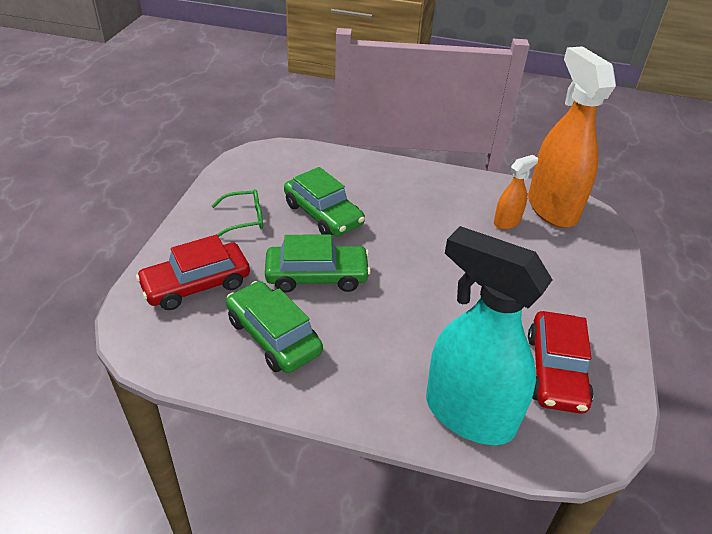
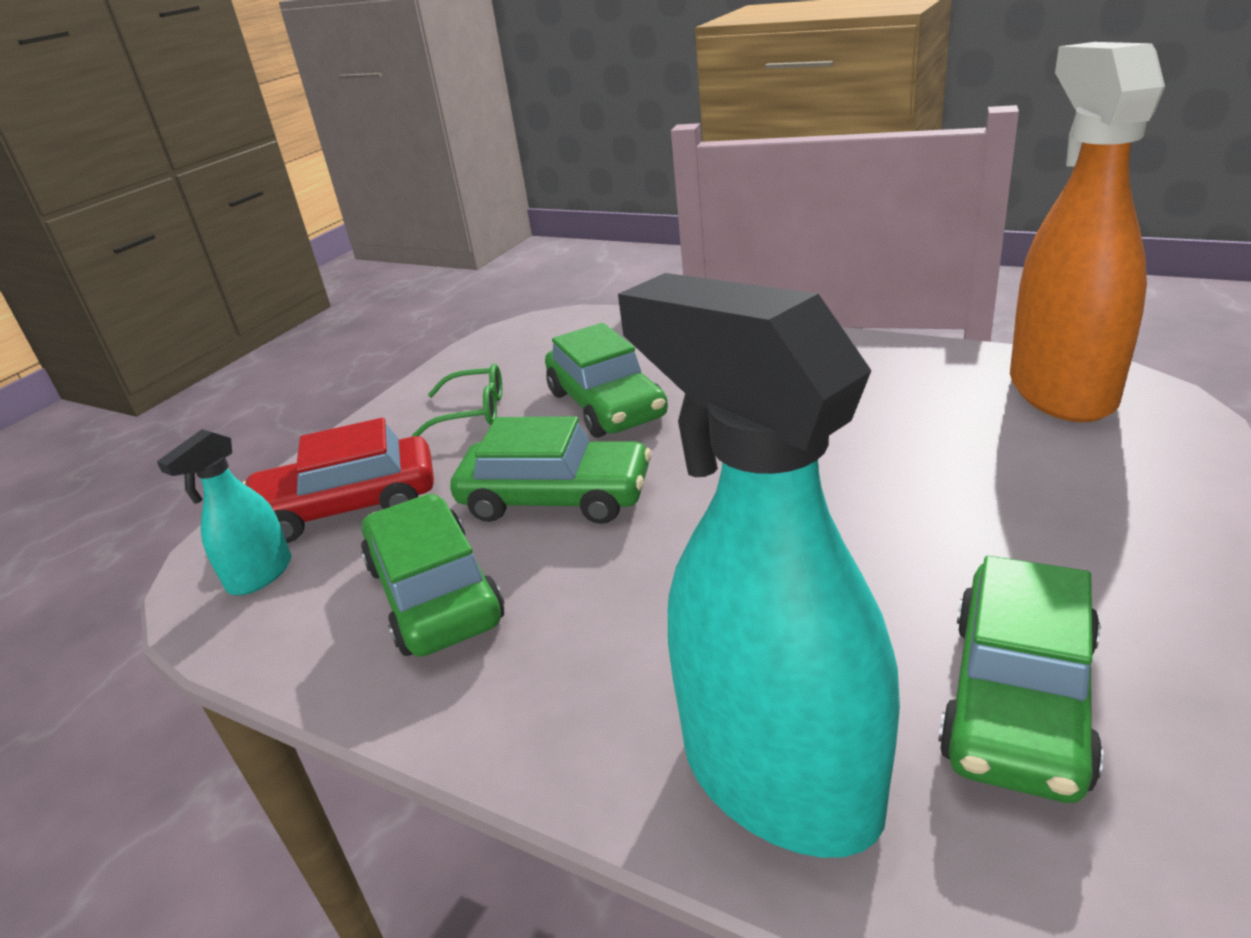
camera: 20 degrees right, 10 degrees down
orange spray bottle [494,155,538,230] -> none
red car [528,311,594,414] -> green car [938,556,1103,803]
none -> turquoise spray bottle [157,429,291,595]

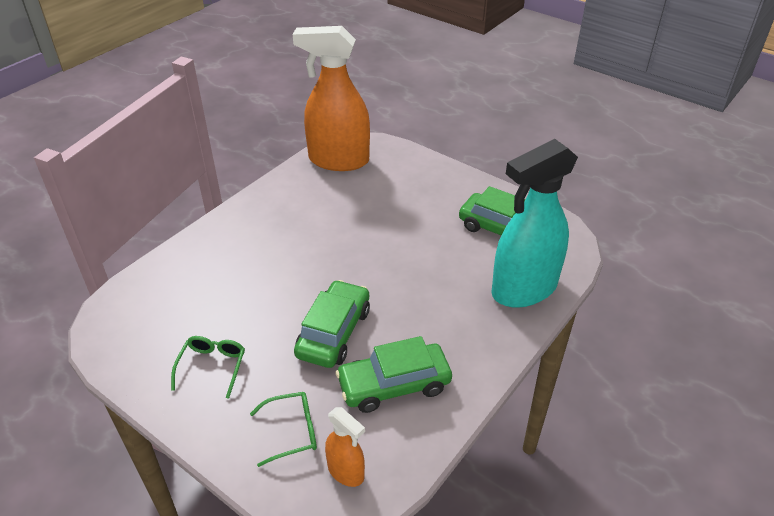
camera: 85 degrees left, 10 degrees up
turquoise spray bottle [157,429,291,595] -> orange spray bottle [325,407,365,487]
red car [242,418,434,543] -> green glasses [250,392,317,467]
green car [545,323,668,438] -> none

